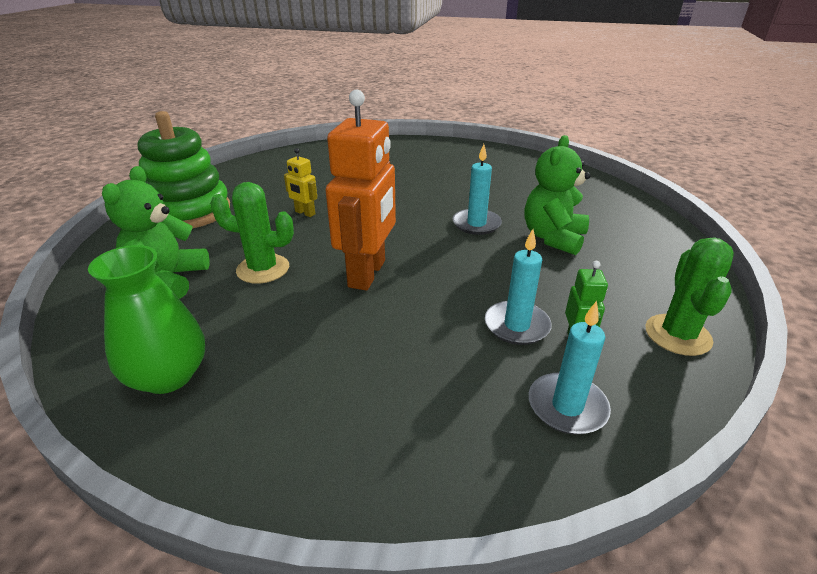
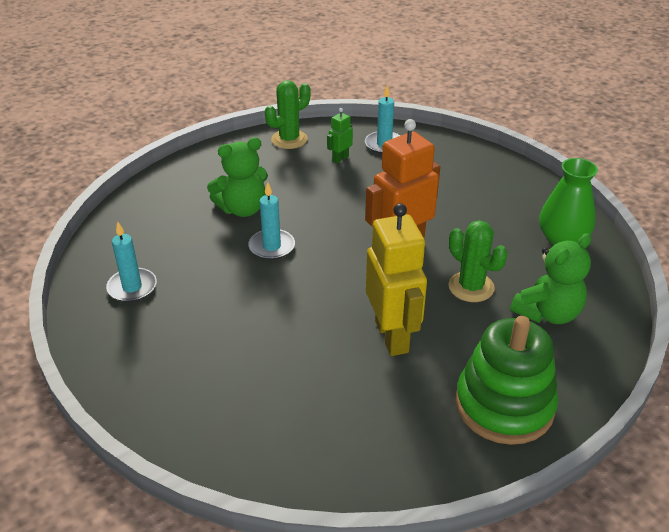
camera: 140 degrees left, 5 degrees up
yellow robot [284,148,317,217] -> yellow robot [366,203,427,356], size x2.19
turquoise candle [485,229,552,345] -> turquoise candle moved to [106,221,157,302]

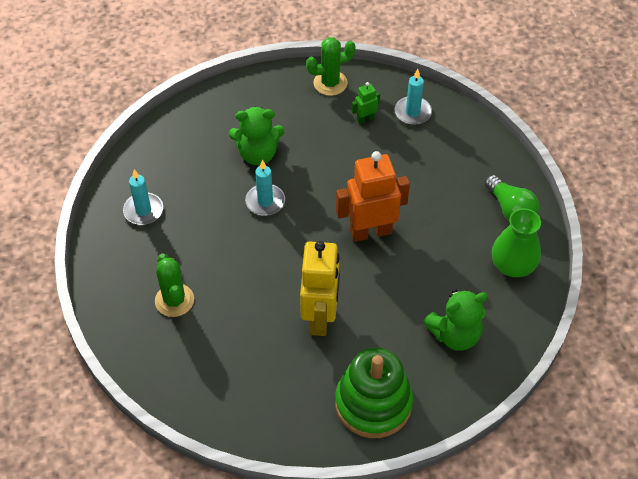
camera: 20 degrees right, 15 degrees up
green cactus [448,220,508,302] -> green cactus moved to [155,253,194,317]
none -> green light bulb [485,175,539,221]

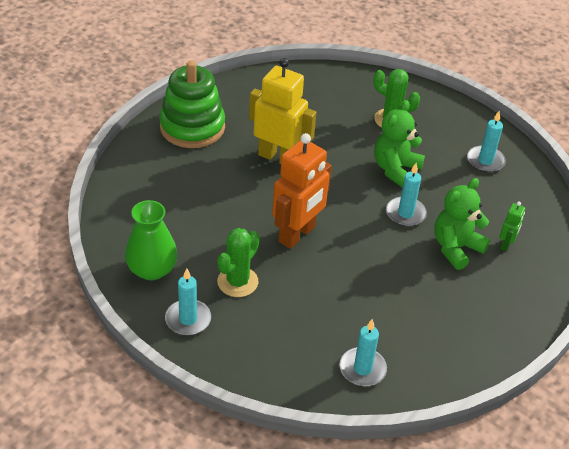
camera: 140 degrees right, 10 degrees down
yellow robot [300,241,340,336] -> yellow robot turned 150 degrees clockwise [249,58,317,164]
green cactus [306,37,356,96] -> green cactus moved to [217,228,259,297]
green robot [351,82,380,124] -> green robot moved to [499,202,525,251]
green teddy bear [423,289,488,351] -> green teddy bear moved to [374,101,425,188]
green light bulb [485,175,539,221] -> turquoise candle [165,268,211,335]

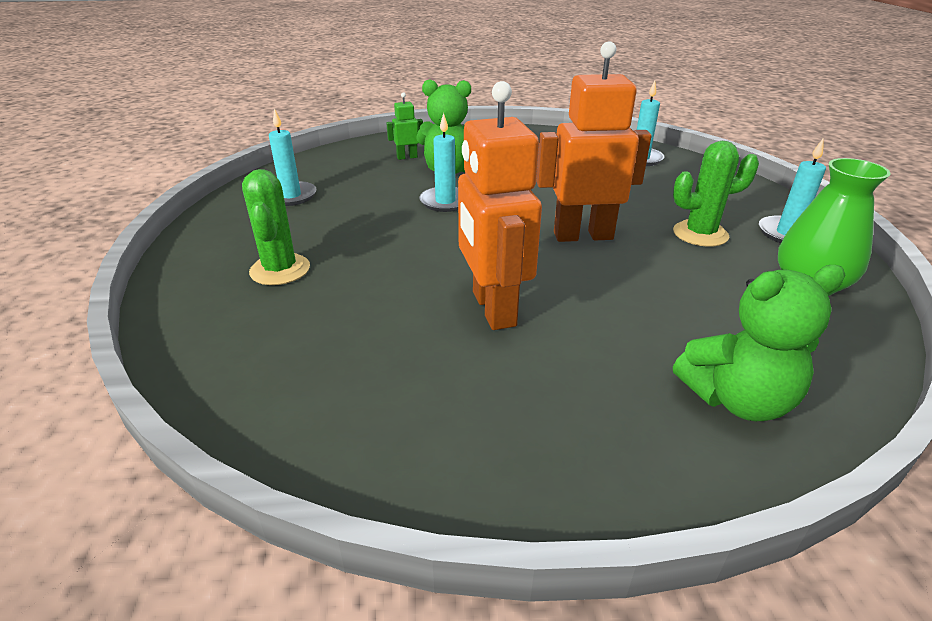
camera: 130 degrees left, 10 degrees down
green stacking toy [159,61,225,148] -> none
yellow robot [249,58,317,164] -> orange robot [458,81,542,330]
green teddy bear [374,101,425,188] -> green teddy bear moved to [673,265,845,421]

